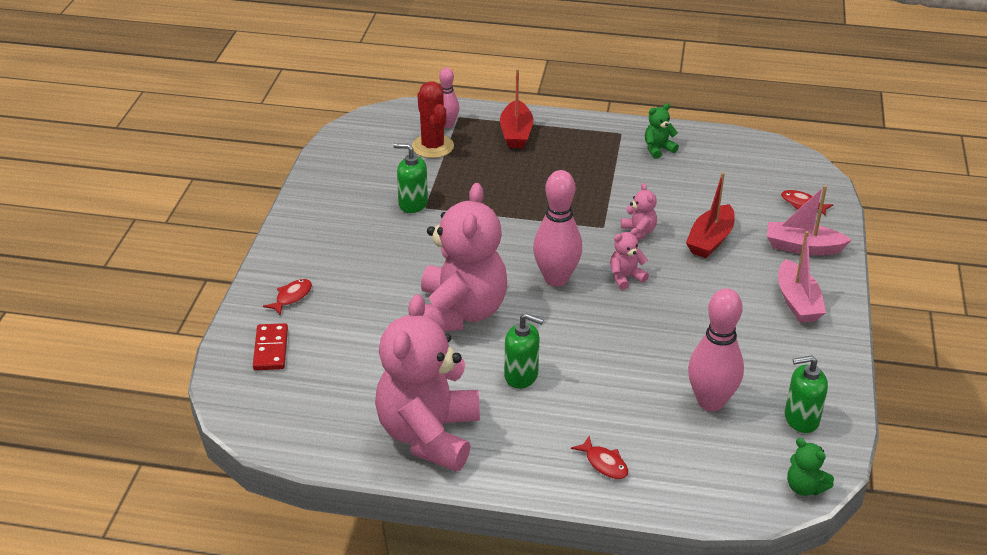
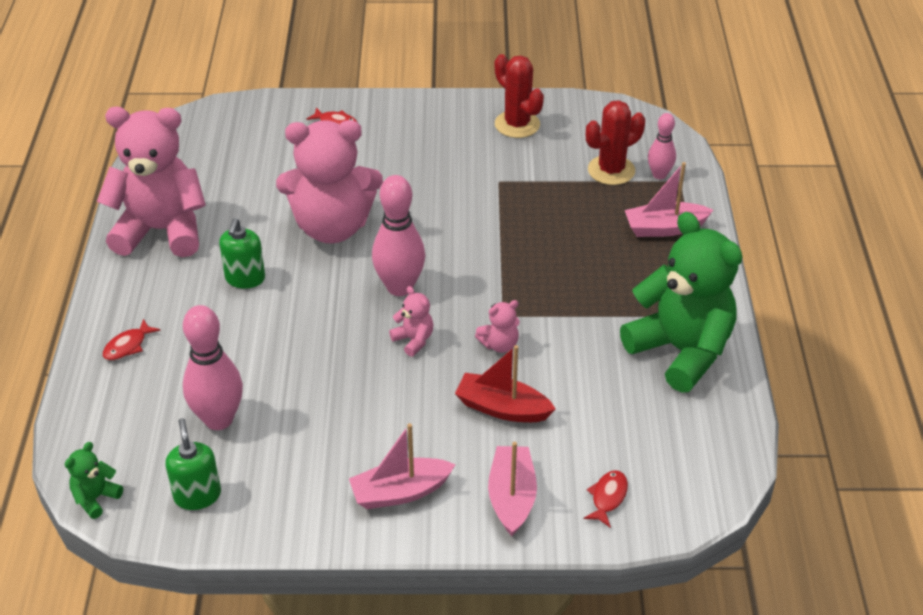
camera: 80 degrees right, 5 degrees up
red domino [253,323,288,370] -> none
green soap dispenser [393,143,428,213] -> none
red boat [500,69,533,148] -> pink boat [625,162,713,237]
green teddy bear [645,103,679,159] -> green teddy bear [620,212,743,393], size x2.47
none -> red cactus [495,54,544,138]

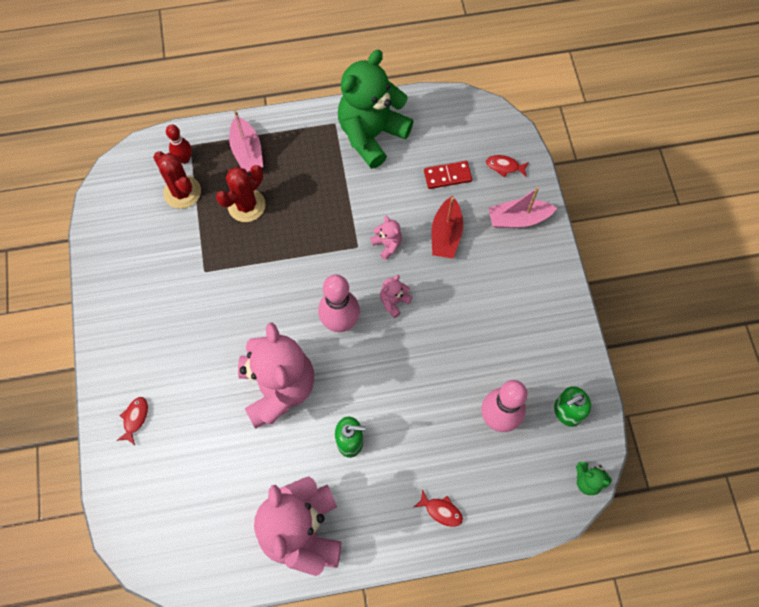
camera: 100 degrees left, 25 degrees up
pink boat [349,423,456,509] -> none
red cactus [495,54,544,138] -> red cactus moved to [216,165,265,222]
pink bowling pin [648,113,676,179] -> red bowling pin [166,124,192,164]
none -> red domino [424,161,472,189]

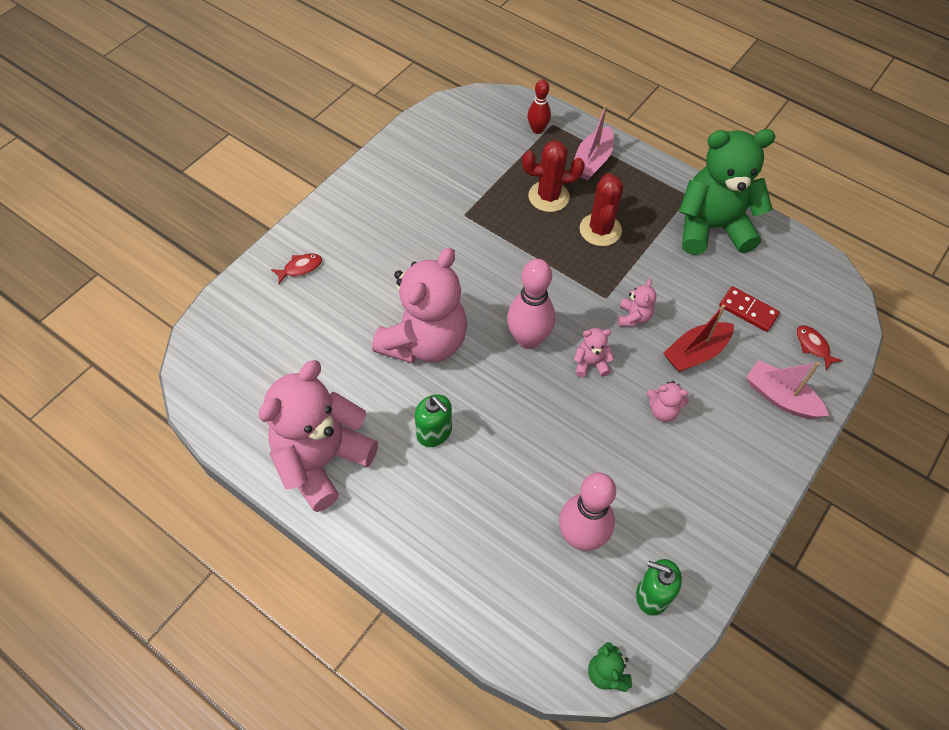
camera: 45 degrees right, 10 degrees down
red cactus [153,152,201,209] -> red cactus moved to [580,173,623,246]
red fish [414,489,463,527] -> none
none -> pink teddy bear [647,381,689,422]

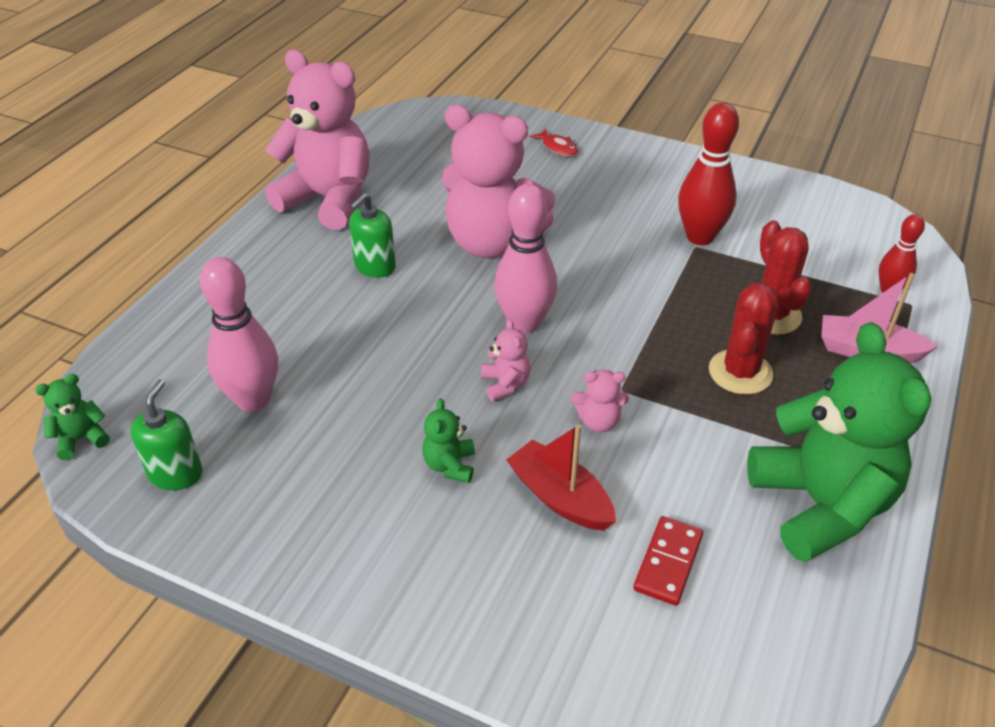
camera: 80 degrees right, 15 degrees down
red cactus [580,173,623,246] -> red cactus turned 60 degrees counterclockwise [709,283,778,394]
pink teddy bear [647,381,689,422] -> green teddy bear [422,398,475,483]
pink boat [746,360,829,419] -> none
red fish [796,325,843,370] -> none
none -> red bowling pin [678,102,739,245]

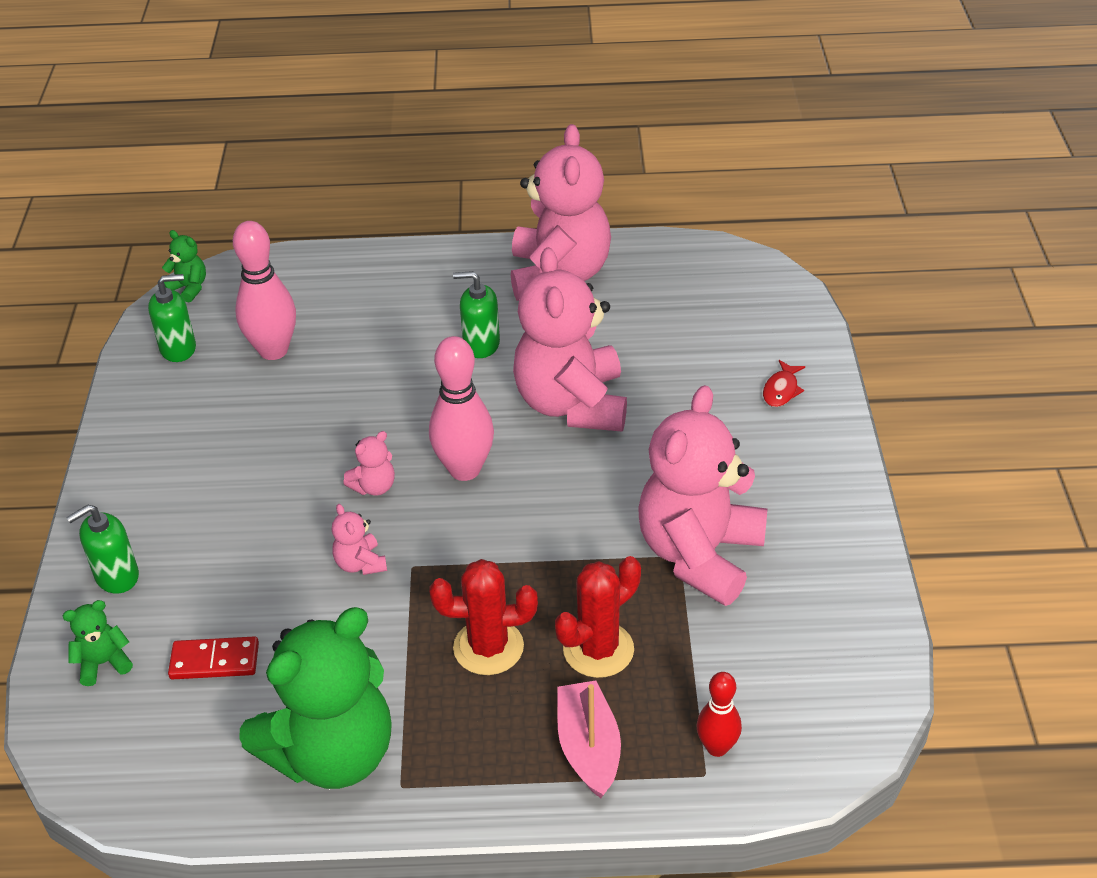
camera: 65 degrees right, 0 degrees up
green teddy bear [422,398,475,483] -> green teddy bear moved to [63,600,133,686]
red boat [507,424,616,531] -> none
red bowling pin [678,102,739,245] -> pink teddy bear [638,385,767,606]
none -> green soap dispenser [66,504,139,594]

